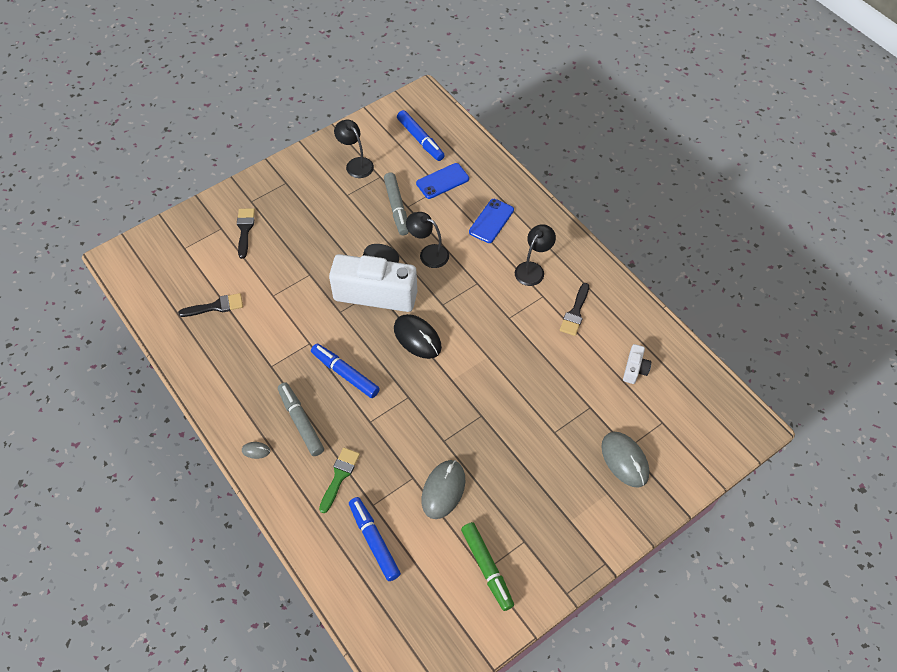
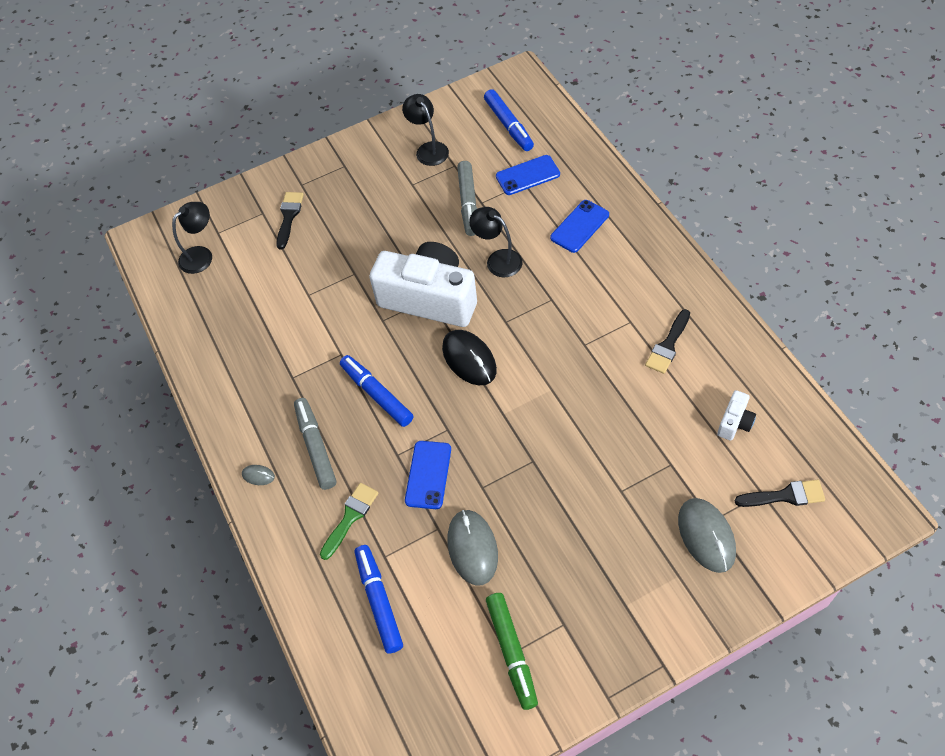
camera: 15 degrees right, 0 degrees up
black brush [178,293,243,317] -> black brush moved to [734,480,825,507]
grey mouse [421,460,465,519] -> grey mouse turned 45 degrees counterclockwise [447,510,498,586]
black lamp [515,224,556,286] -> black lamp moved to [172,202,212,274]
none -> blue phone [405,441,451,509]

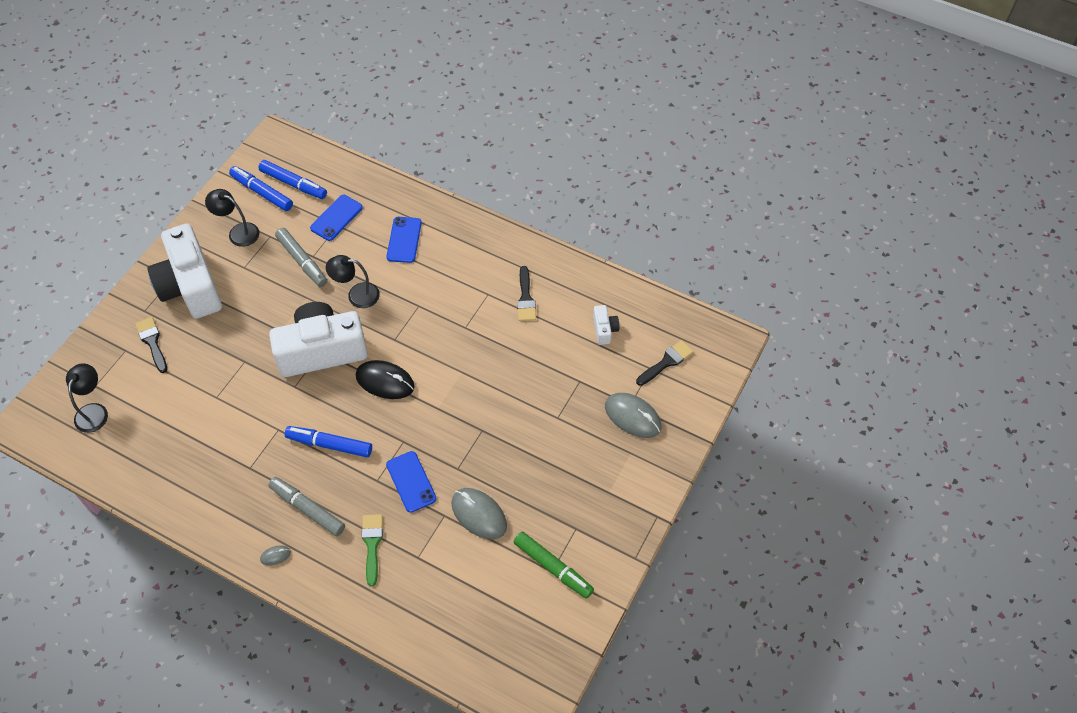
camera: 40 degrees left, 0 degrees up
blue marker [355,545,403,653] -> blue marker moved to [229,166,293,211]
none -> white camera [147,224,222,319]

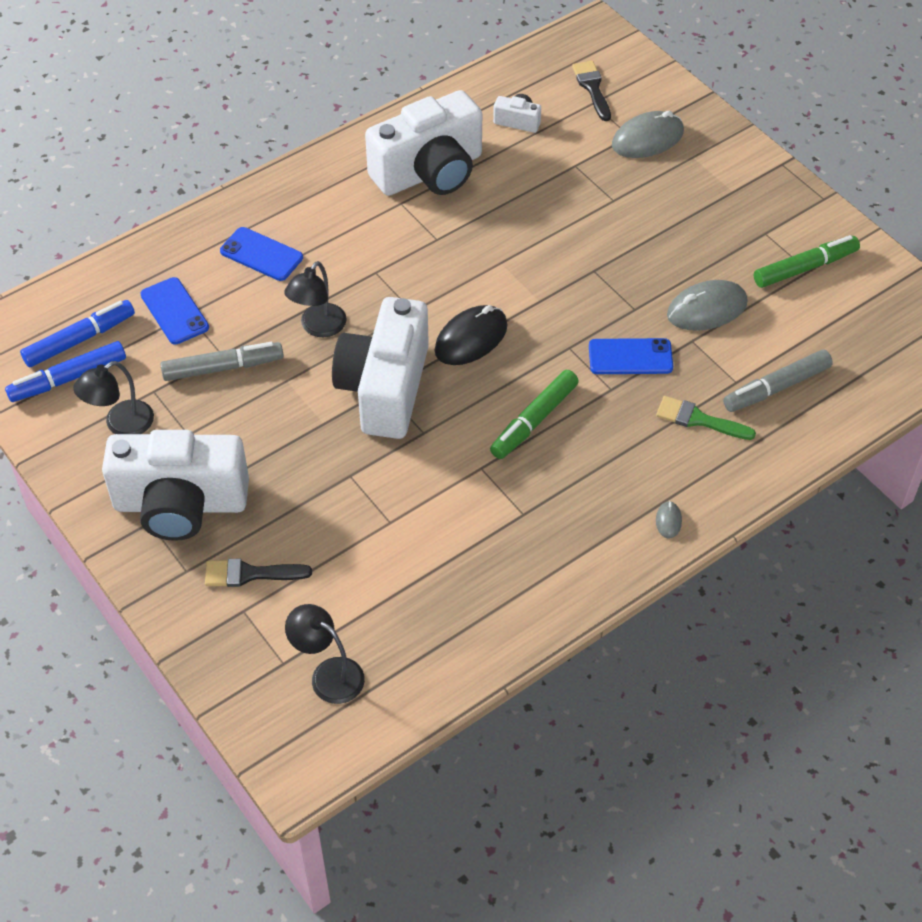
camera: 65 degrees left, 5 degrees down
grey marker [268,477,345,536] -> grey marker moved to [723,350,833,412]
blue marker [285,426,372,457] -> green marker [490,370,579,459]
black brush [517,266,536,321] -> white camera [365,90,482,196]

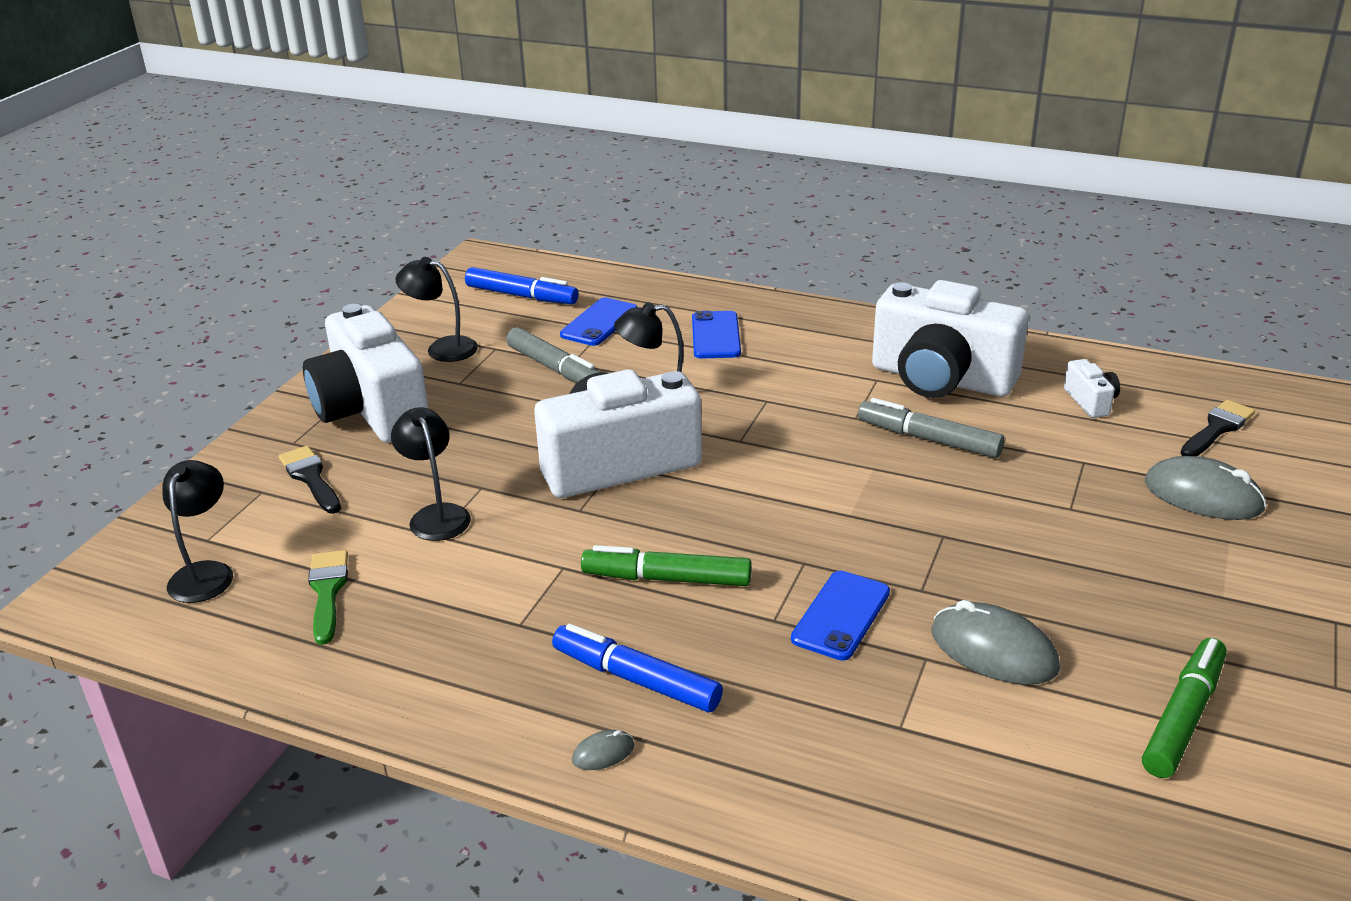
camera: 60 degrees right, 20 degrees down
blue marker [5,341,126,402] -> blue marker moved to [552,624,723,712]
black mouse [435,305,508,365] -> none
blue phone [589,338,673,374] -> blue phone turned 60 degrees clockwise [791,571,890,661]
green brush [656,396,756,440] -> green brush moved to [308,550,348,645]
grey marker [723,350,833,412] -> grey marker moved to [858,398,1005,458]
green marker [754,235,860,288] -> green marker turned 90 degrees counterclockwise [1142,638,1227,778]
none -> black lamp [391,407,471,541]

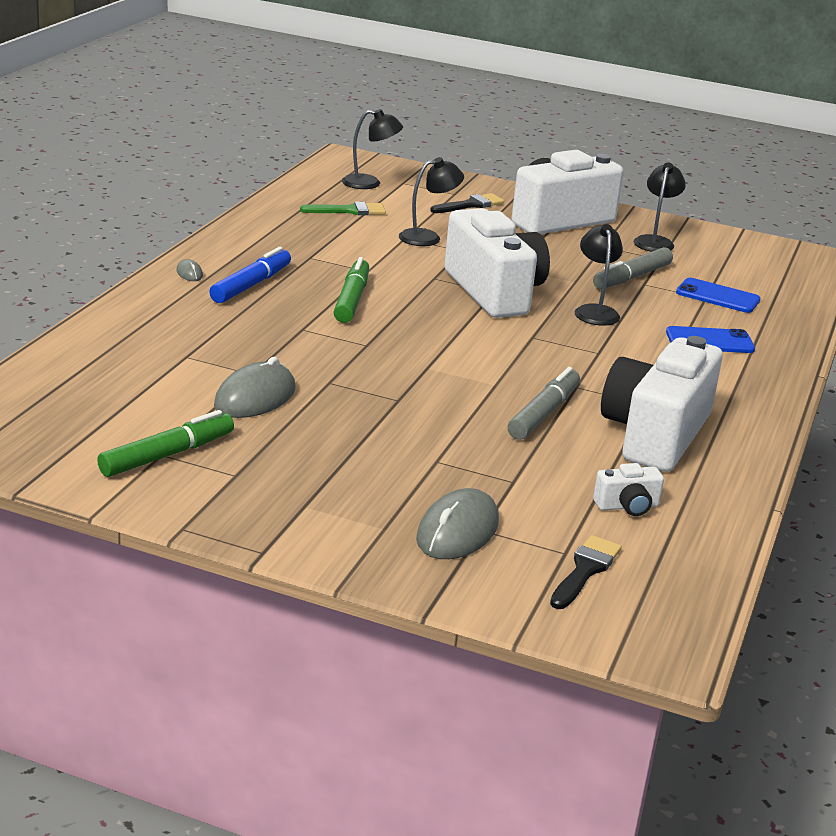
camera: 85 degrees right, 5 degrees down
blue marker [465,267,579,304] -> none
blue phone [791,571,890,661] -> none
green marker [1142,638,1227,778] -> green marker turned 75 degrees counterclockwise [97,410,234,477]
black brush [1180,400,1255,456] -> black brush turned 105 degrees counterclockwise [550,535,622,609]

